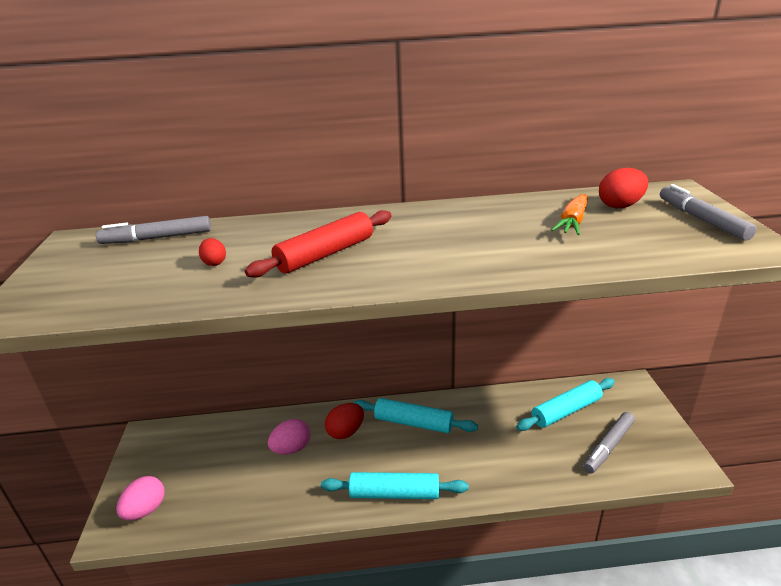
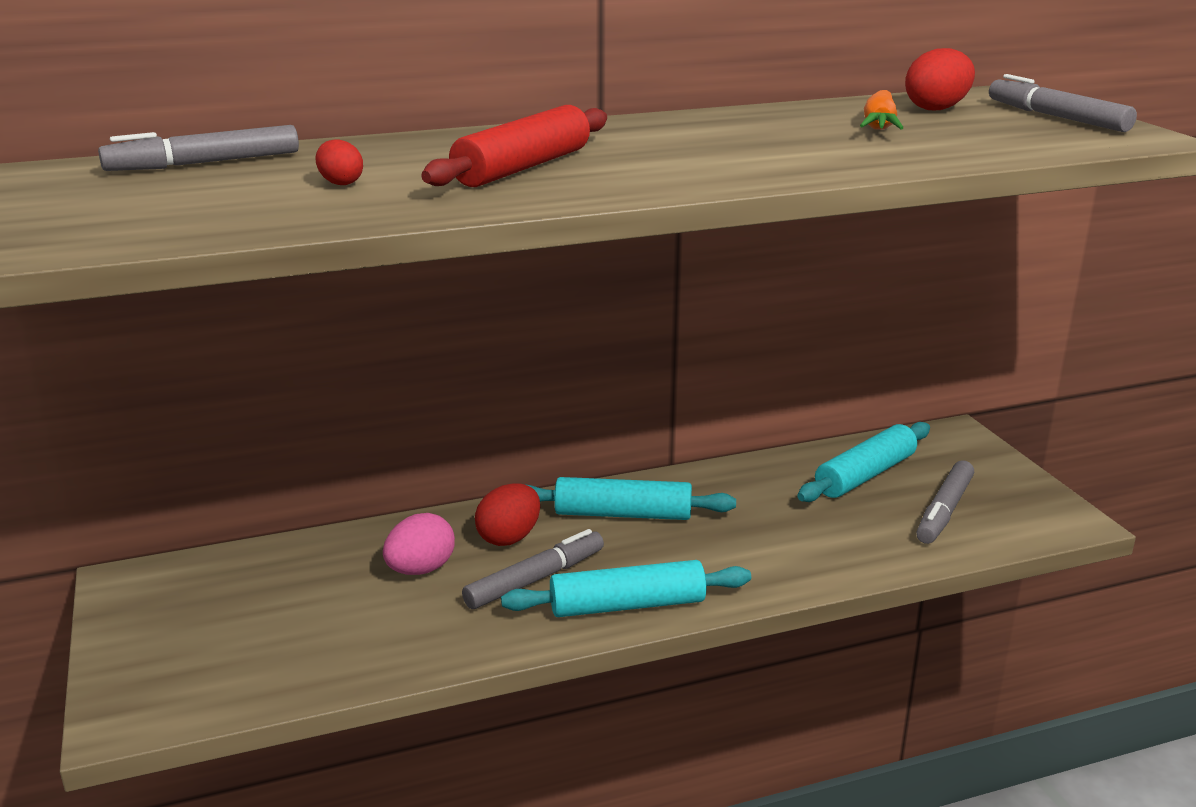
camera: 15 degrees left, 5 degrees down
pink egg [116,476,165,520] -> none
none -> grey marker [462,529,604,609]

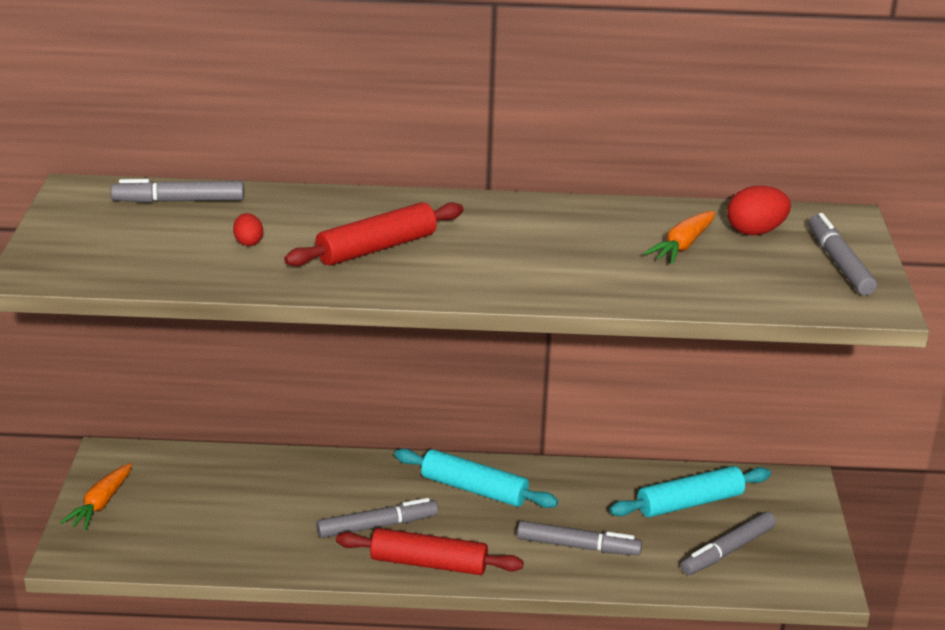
camera: 20 degrees right, 5 degrees up
pink egg [383,513,455,575] -> none
red egg [475,483,540,546] -> none
turquoise rolling pin [501,560,751,617] -> red rolling pin [336,528,524,575]
none -> orange carrot [60,463,132,530]
none -> grey marker [517,521,642,555]

